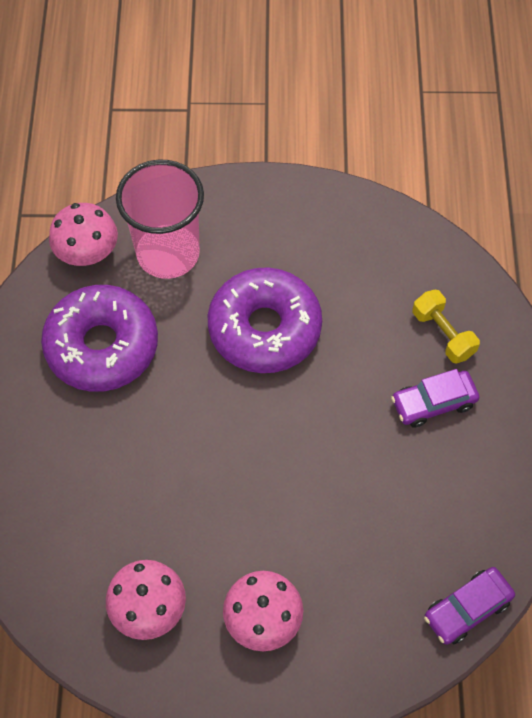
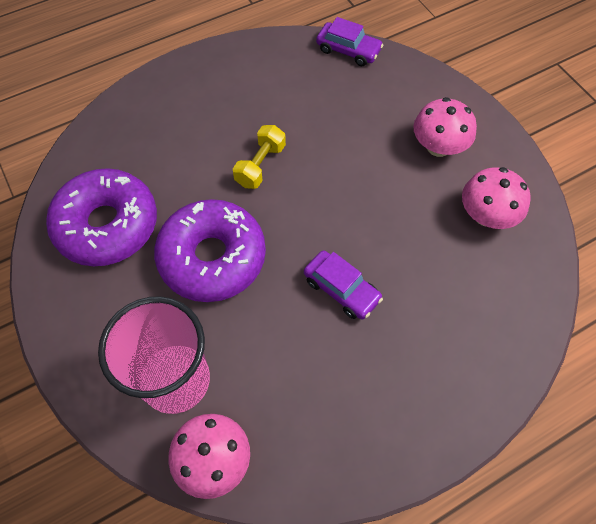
camera: 120 degrees left, 0 degrees up
purple donut [41,285,158,392] -> purple donut moved to [46,168,157,266]
purple car [391,369,480,428] -> purple car moved to [304,250,383,320]
yellow dumbbell [413,290,480,364] -> yellow dumbbell moved to [233,125,286,189]

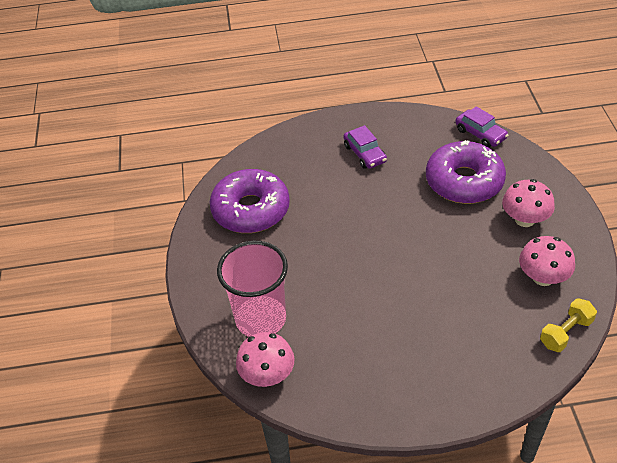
camera: 25 degrees right, 15 degrees down
purple donut [154,199,266,302] -> purple donut moved to [426,140,506,204]
yellow dumbbell [233,125,286,189] -> yellow dumbbell moved to [540,298,597,352]
purple car [304,250,383,320] -> purple car moved to [344,125,387,169]

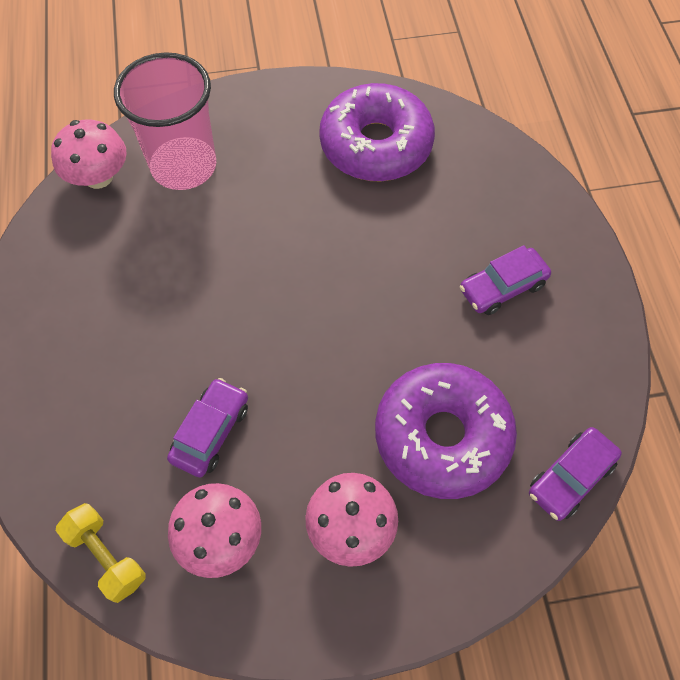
camera: 85 degrees right, 15 degrees up
none -> purple car [167,378,248,477]

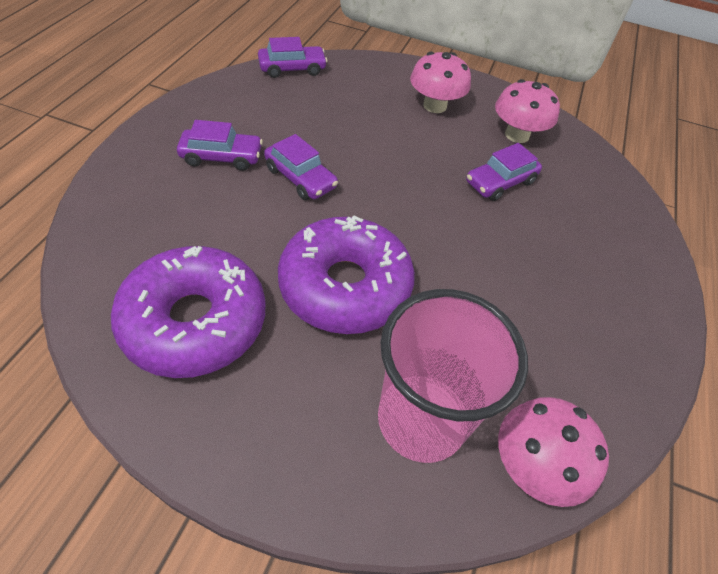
camera: 155 degrees left, 10 degrees down
yellow dumbbell [56,503,146,603] -> none
purple donut [375,363,517,499] -> purple donut moved to [278,215,415,334]
none -> purple car [264,134,338,200]

